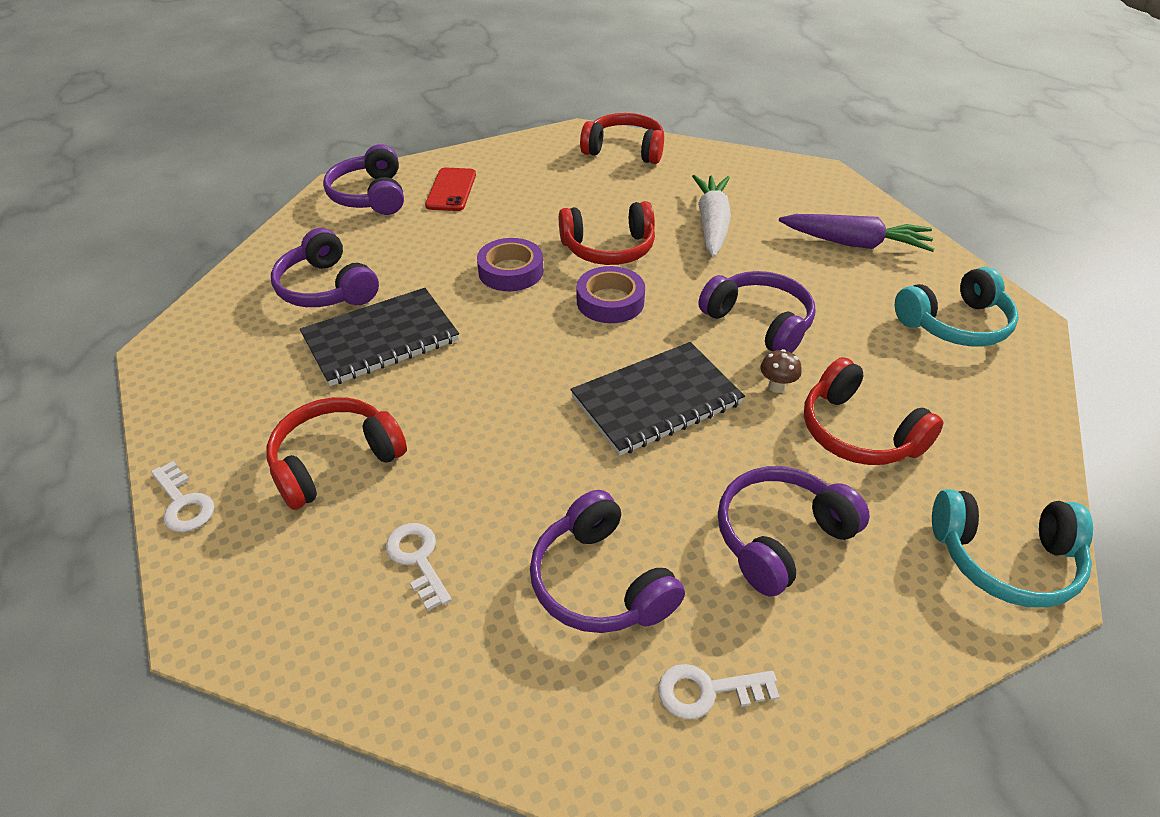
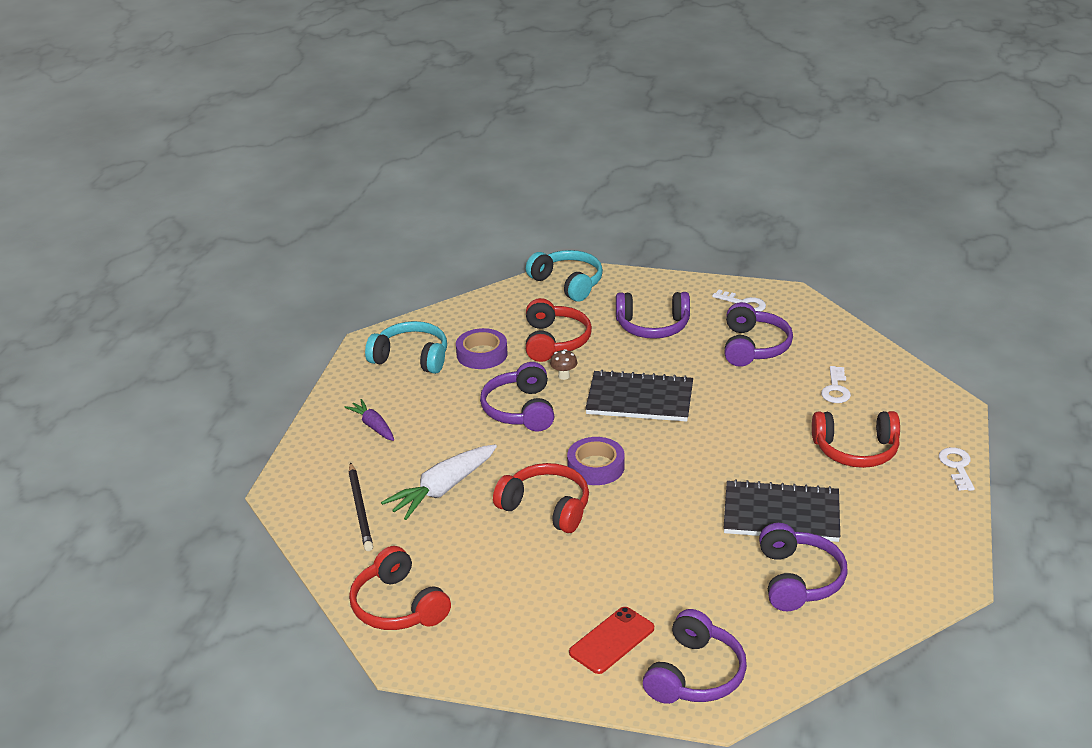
camera: 140 degrees left, 10 degrees down
purple tape [477,238,543,291] -> purple tape moved to [456,328,508,369]
purple carrot [779,214,934,252] -> purple carrot [344,399,394,441], size x0.60
none -> black pencil [348,462,373,551]

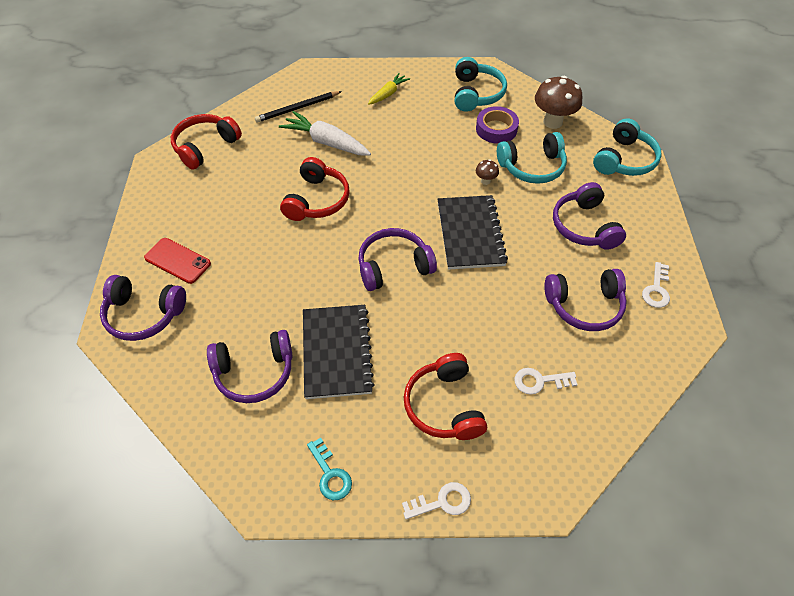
camera: 75 degrees right, 20 degrees up
purple carrot [344,399,394,441] -> yellow carrot [368,73,410,105]
purple headphones [480,362,554,431] -> purple headphones moved to [358,228,437,291]
red headphones [526,298,592,362] -> turquoise headphones [497,132,567,184]
purple tape [567,437,625,485] -> none
none -> turquoise key [307,438,352,500]
none -> brown mushroom [535,76,582,129]

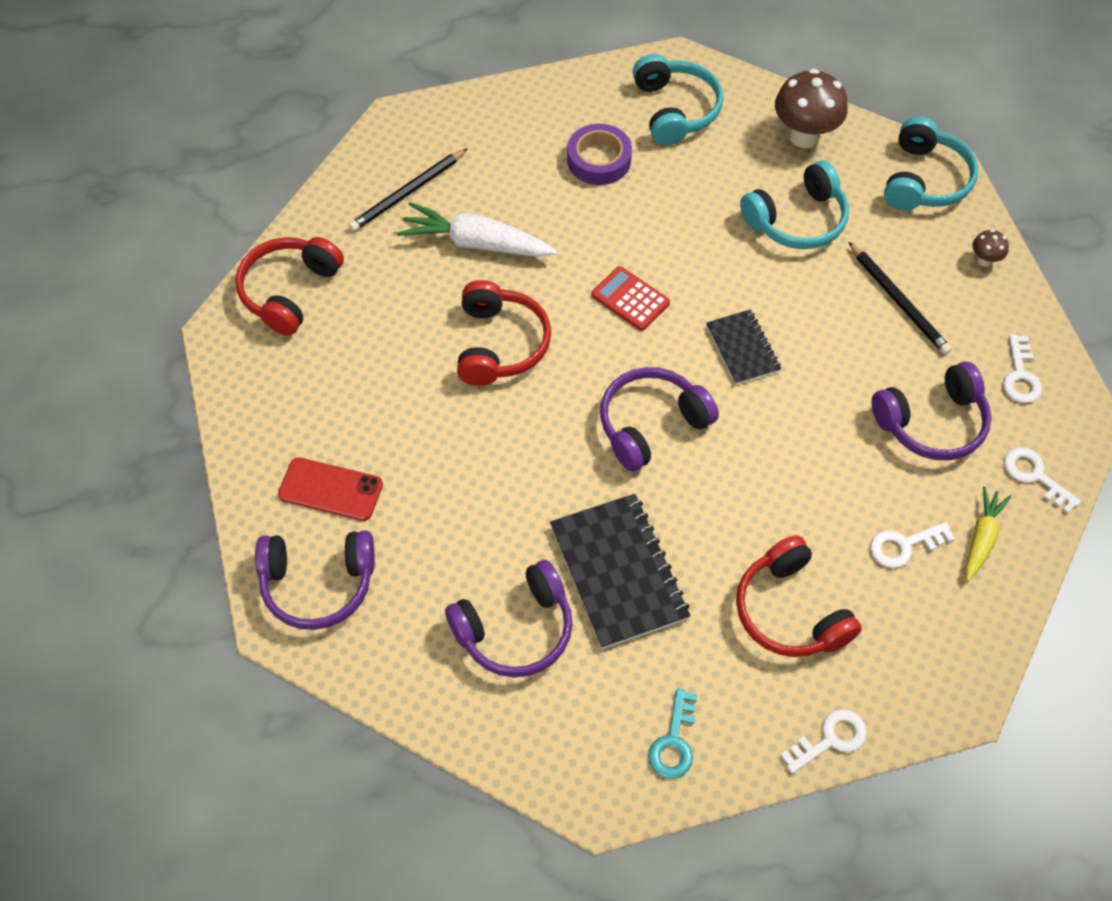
camera: 15 degrees left, 5 degrees up
turquoise key [307,438,352,500] -> turquoise key turned 60 degrees clockwise [648,688,697,779]
yellow carrot [368,73,410,105] -> yellow carrot moved to [966,486,1011,581]
black notebook [438,195,508,270] -> black notebook [706,309,781,385], size x0.58
purple tape [476,106,519,144] -> purple tape moved to [567,124,632,185]
brown mushroom [476,160,499,185] -> brown mushroom moved to [972,229,1009,267]
purple headphones [553,182,626,250] -> black pencil [849,242,952,355]
none -> red calculator [591,266,670,331]
none -> white key [1004,447,1081,514]

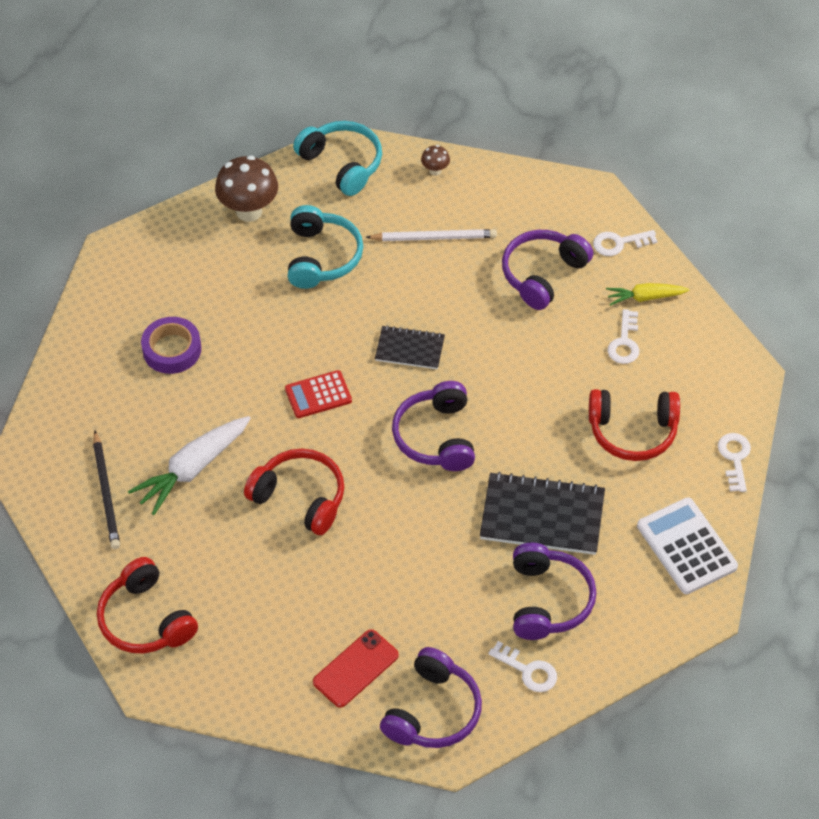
camera: 60 degrees left, 5 degrees down
turquoise headphones [633,54,723,145] -> none
turquoise key [648,688,697,779] -> white calculator [637,497,738,594]
black pencil [849,242,952,355] -> white pencil [366,229,497,241]
purple headphones [871,362,992,460] -> purple headphones turned 150 degrees counterclockwise [502,230,593,310]
yellow carrot [966,486,1011,581] -> yellow carrot turned 60 degrees counterclockwise [606,283,689,306]
white key [1003,334,1042,403] -> white key moved to [488,641,557,692]

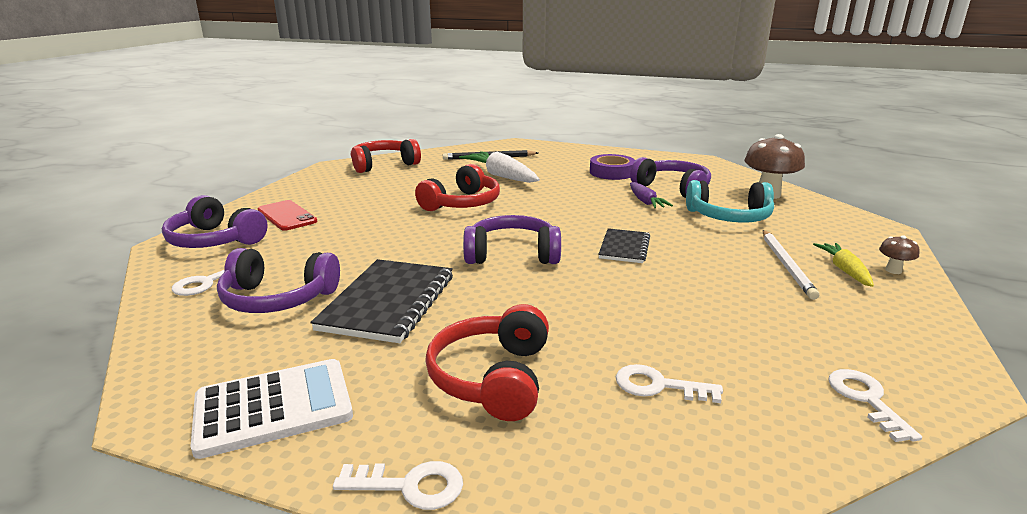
camera: 95 degrees right, 30 degrees down
red calculator [285,370,352,418] -> none
turquoise headphones [293,121,382,196] -> none
purple headphones [502,230,593,310] -> purple headphones moved to [630,157,711,198]
yellow carrot [606,283,689,306] -> yellow carrot moved to [813,243,874,287]
none -> purple carrot [630,182,673,208]

